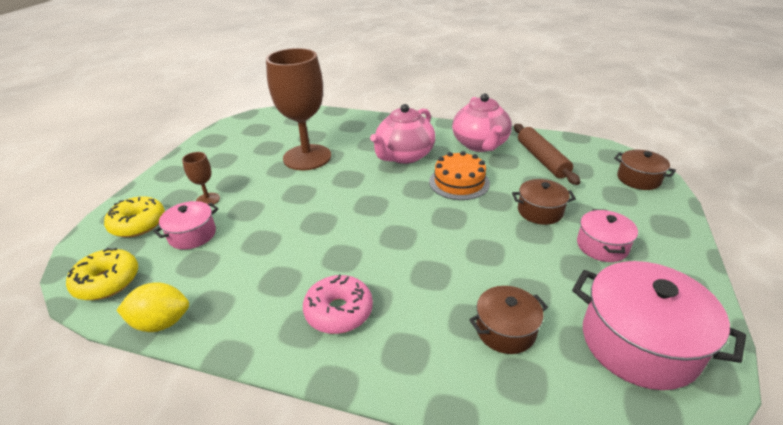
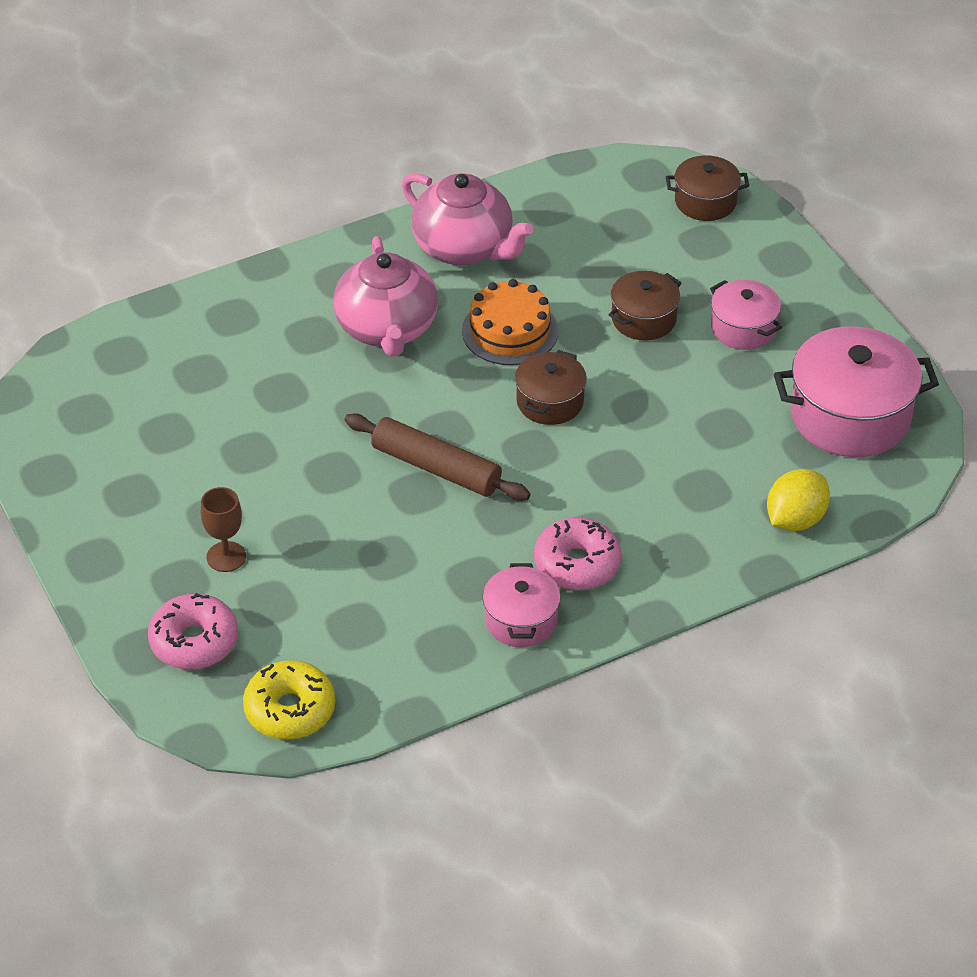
camera: 45 degrees left, 10 degrees up
yellow donut [104,196,165,237] -> pink donut [148,593,238,670]
yellow lemon [117,282,189,332] -> yellow lemon moved to [767,469,830,531]
pink pot [153,201,218,250] -> pink pot moved to [483,563,561,647]
brown goblet [266,48,331,170] -> none
brown pot [469,286,548,354] -> brown pot moved to [515,350,587,425]
brown rolling pin [514,124,580,185] -> brown rolling pin moved to [344,413,531,501]

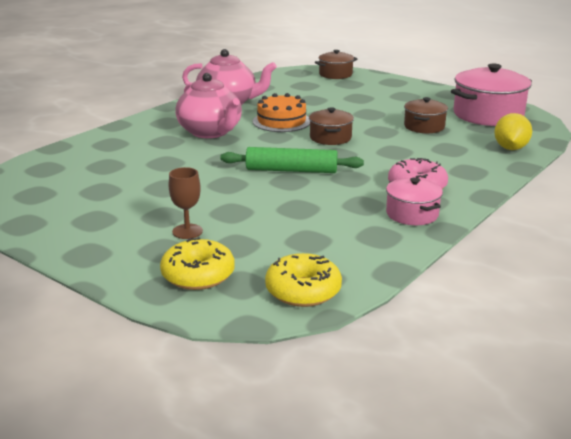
camera: 25 degrees left, 20 degrees down
pink donut [148,593,238,670] -> yellow donut [160,237,235,290]
brown rolling pin [344,413,531,501] -> green rolling pin [220,147,364,173]
brown pot [609,271,681,341] -> brown pot moved to [404,97,448,133]
pink pot [710,280,782,350] -> none

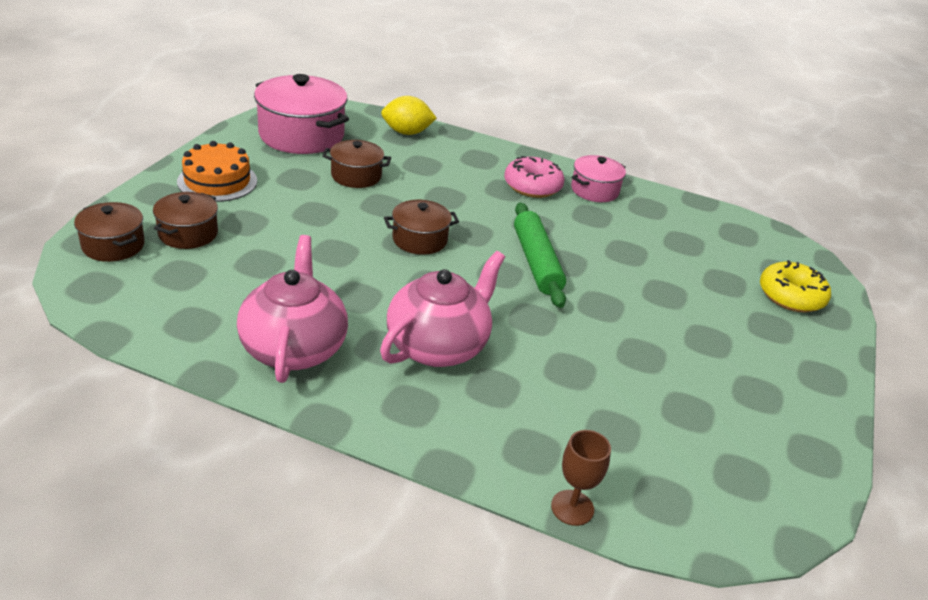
camera: 110 degrees left, 10 degrees up
brown goblet [169,167,203,239] -> brown goblet moved to [551,430,611,526]
orange cake [252,93,310,132] -> orange cake moved to [177,141,257,202]
yellow donut [265,253,342,307] -> none
none -> brown pot [153,192,218,249]

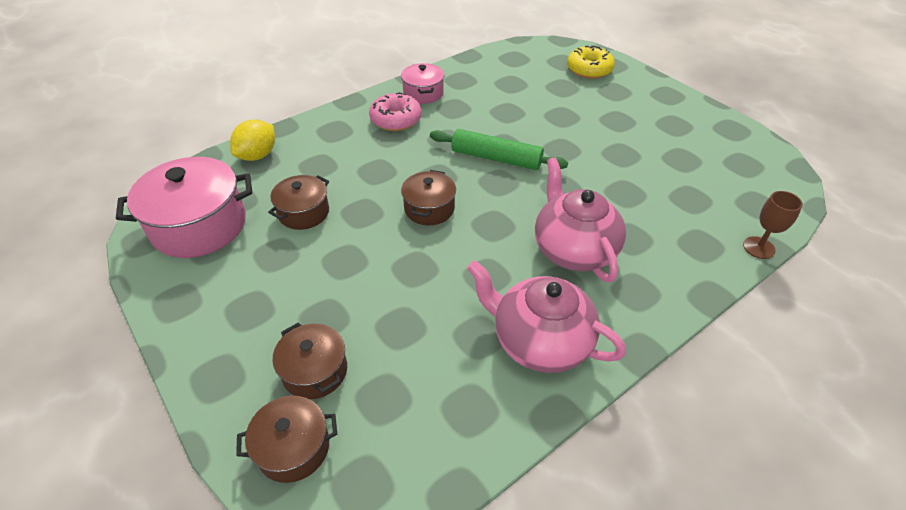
camera: 55 degrees left, 10 degrees up
orange cake [177,141,257,202] -> none

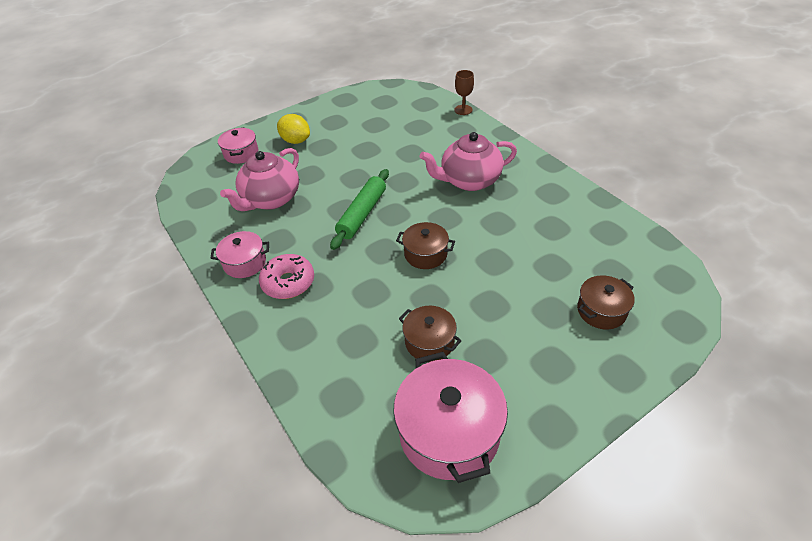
camera: 85 degrees left, 0 degrees up
yellow lemon [230,119,275,161] -> yellow lemon moved to [277,114,310,144]
brown pot [236,396,337,483] -> none
pink teapot [467,260,626,373] -> pink teapot moved to [220,148,299,211]
yellow donut [567,45,615,79] -> pink pot [218,127,258,164]

